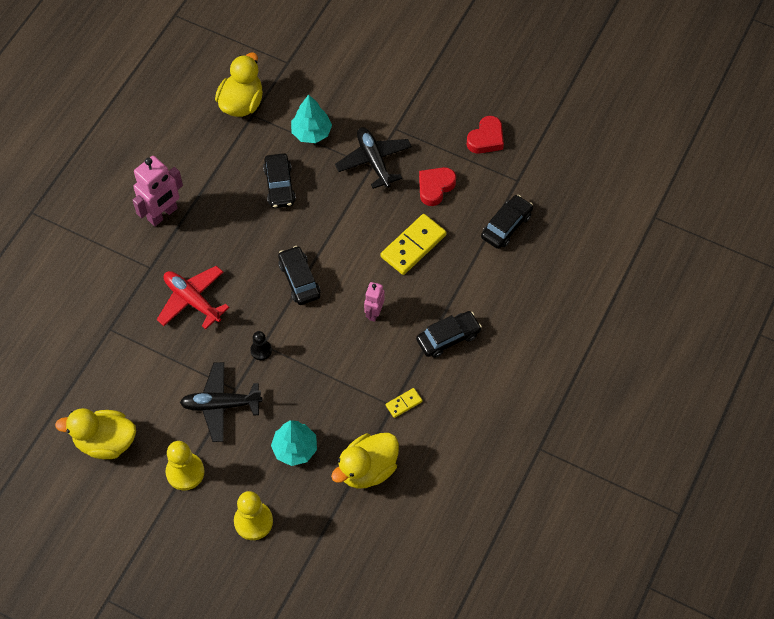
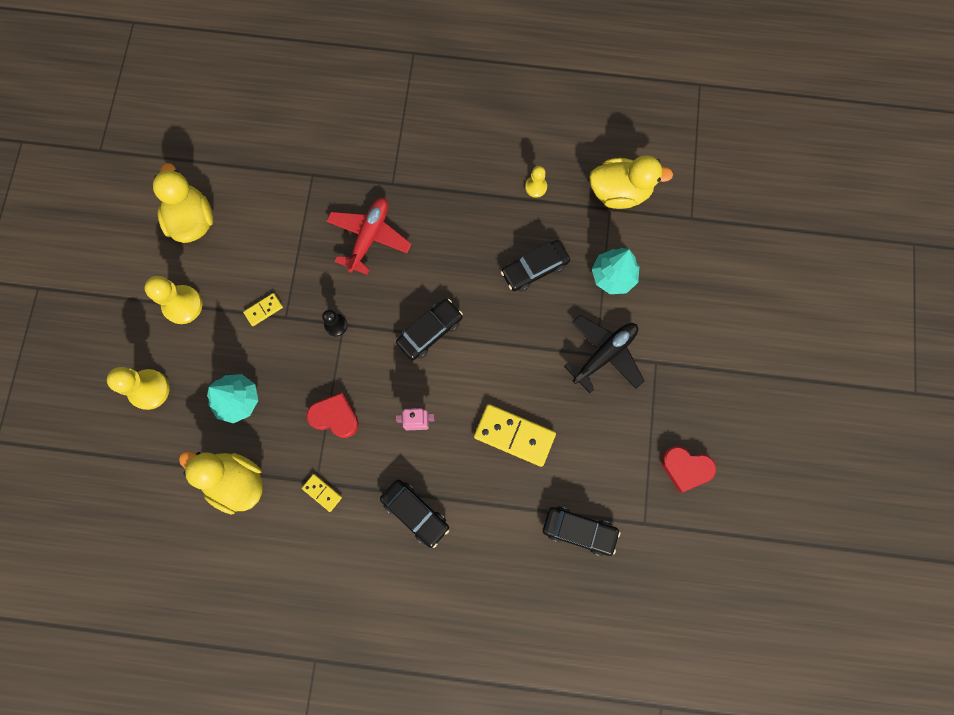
camera: 70 degrees right, 15 degrees up
pink robot [133,156,183,226] -> none
black plane [180,362,263,442] -> yellow domino [243,293,283,326]
red heart [419,167,456,206] -> red heart moved to [306,393,359,438]
none -> yellow pawn [525,166,547,198]

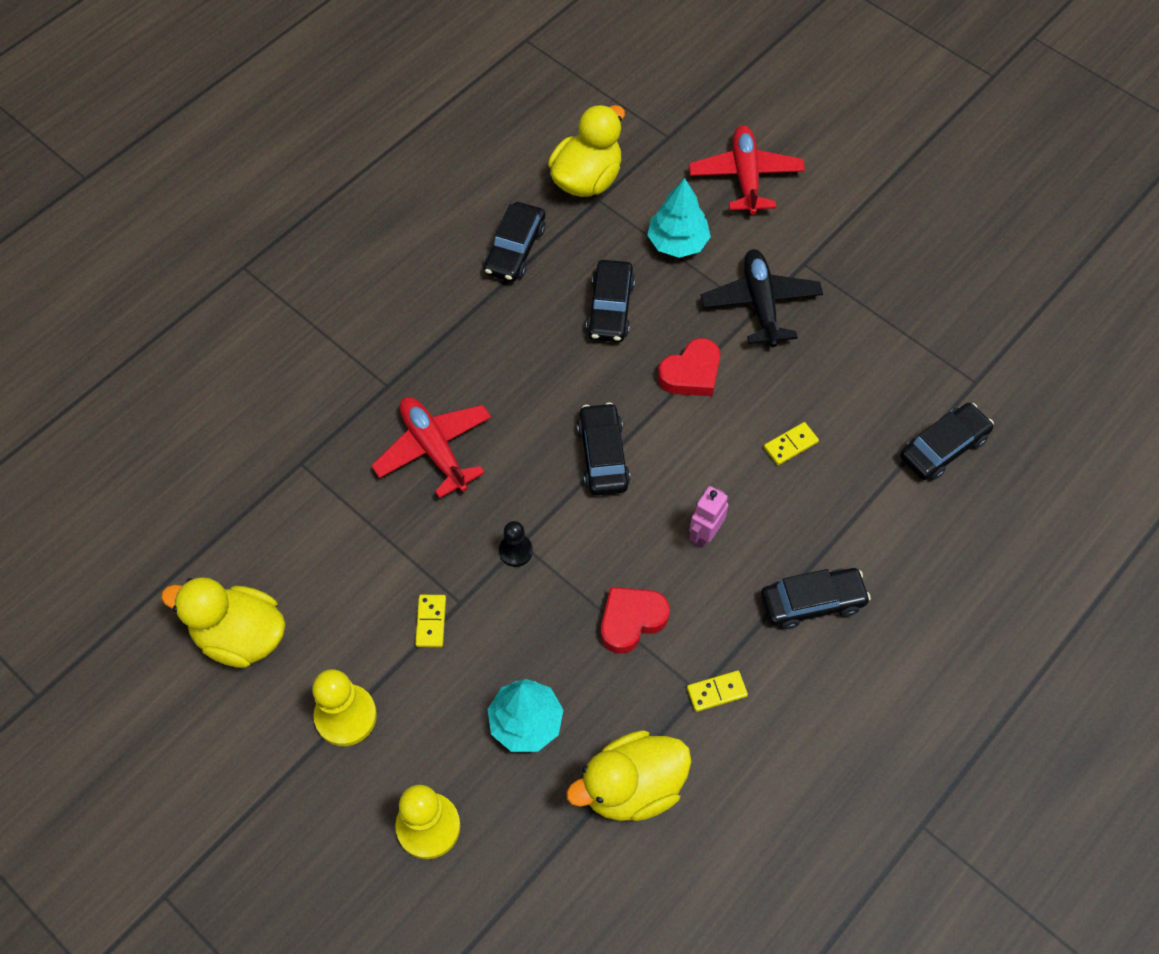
camera: 55 degrees left, 15 degrees down
yellow domino [474,404,556,467] -> yellow domino [764,422,819,465], size x0.50
yellow pawn [525,166,547,198] -> black car [484,202,546,282]
red heart [661,446,716,493] -> red heart moved to [658,338,720,396]
none -> red plane [689,126,805,215]

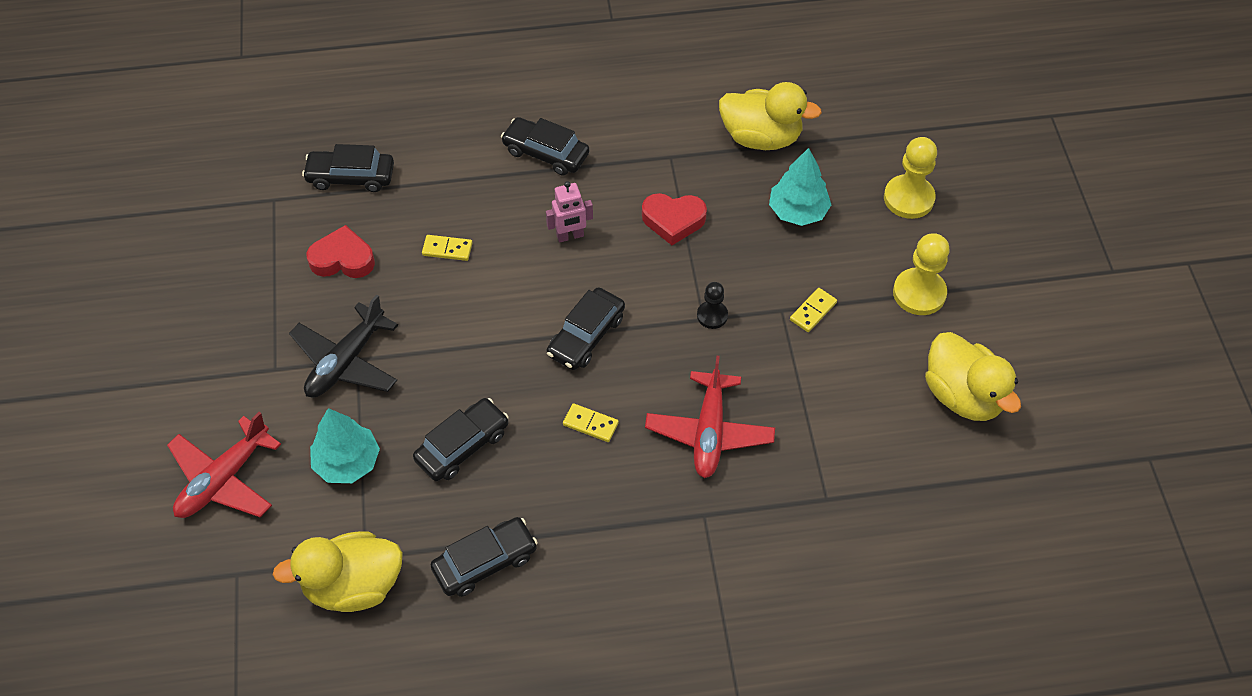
camera: 140 degrees left, 5 degrees down
red heart [658,338,720,396] -> red heart moved to [307,225,375,278]
yellow domino [687,671,748,712] -> yellow domino moved to [563,403,619,442]

